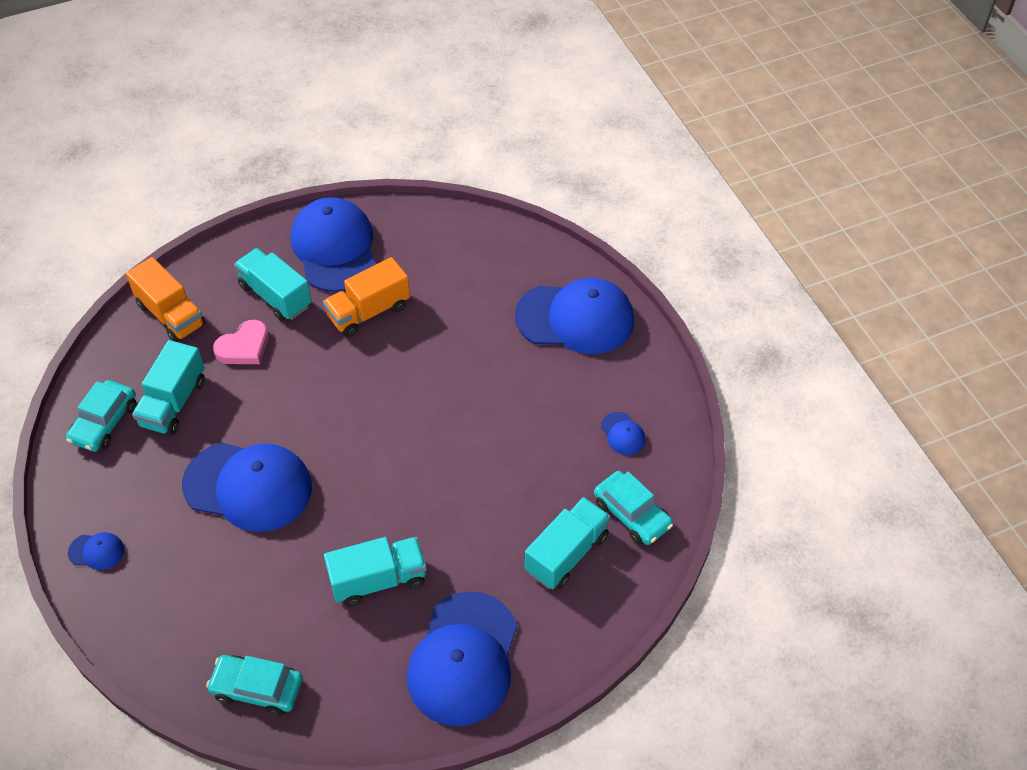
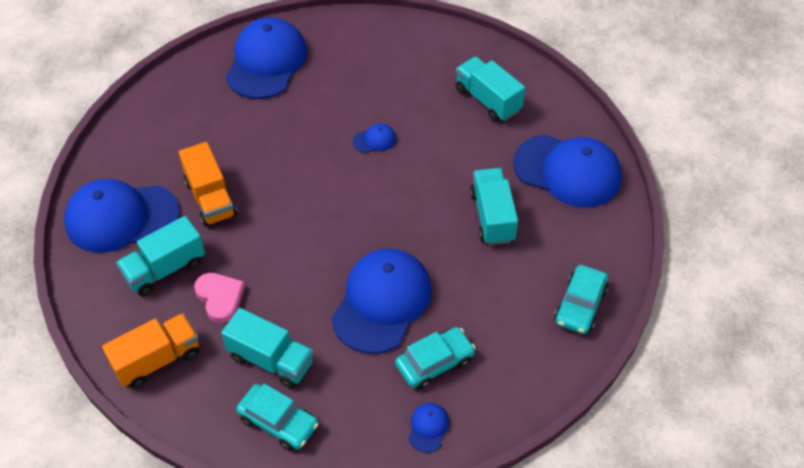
camera: 80 degrees left, 0 degrees up
turquoise car [594,471,673,545] -> turquoise car moved to [395,327,476,389]
blue cap [601,412,645,455] -> blue cap moved to [353,123,396,153]

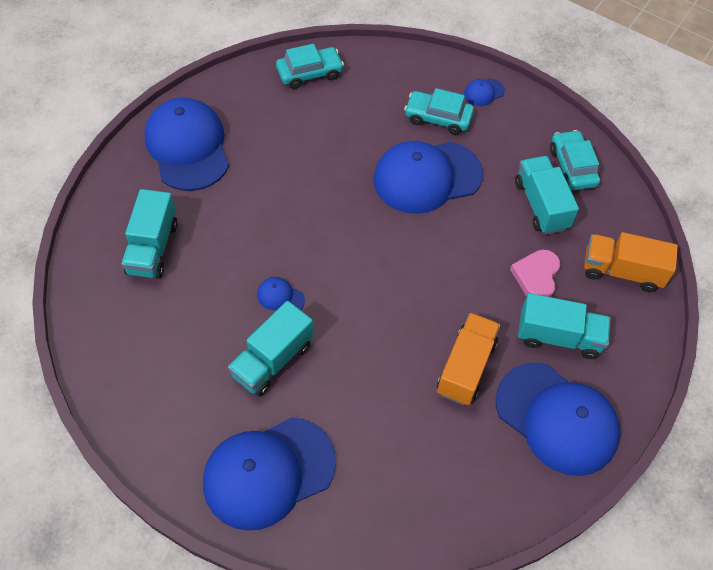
camera: 135 degrees left, 5 degrees up
turquoise truck [470,168,518,245] -> turquoise truck moved to [228,301,313,396]

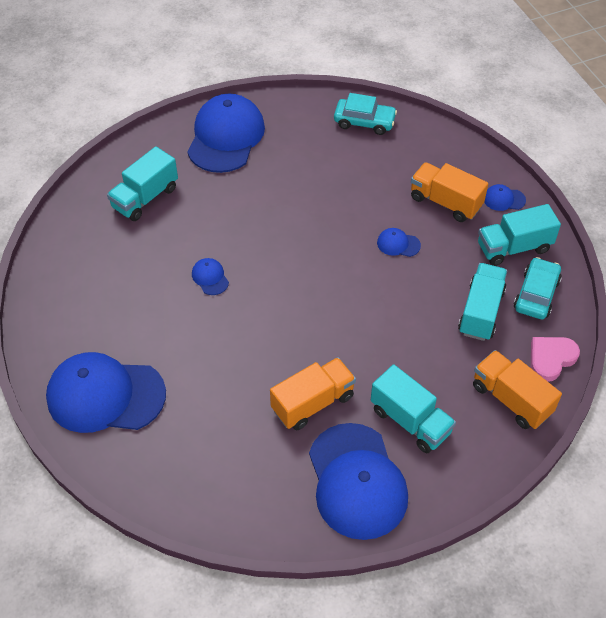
camera: 35 degrees right, 5 degrees down
turquoise truck [228,301,313,396] -> turquoise truck moved to [478,204,561,266]
blue cap [373,141,483,214] -> blue cap [377,228,421,257], size x0.41
turquoise car [404,88,474,135] -> orange truck [411,162,488,222]
pink heart [510,249,560,297] -> pink heart moved to [531,337,580,382]

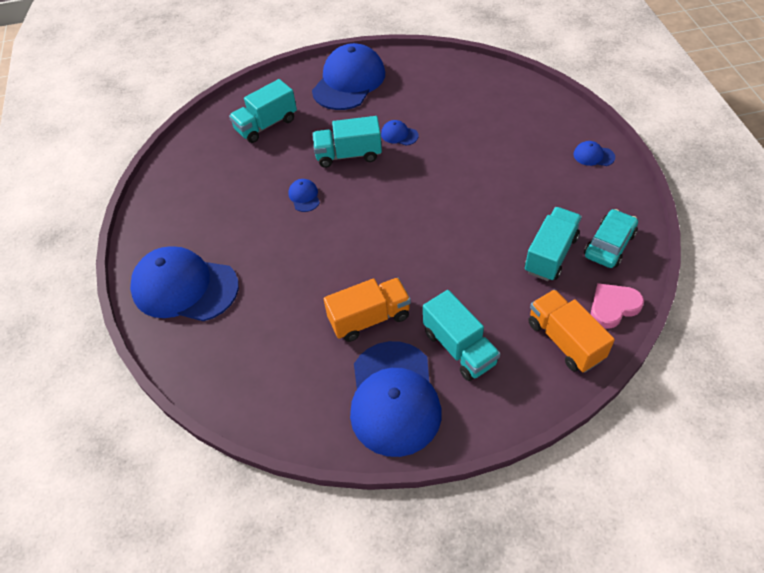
camera: 15 degrees right, 0 degrees up
turquoise car [334,93,397,135] -> none
blue cap [377,228,421,257] -> blue cap moved to [381,120,418,146]
orange truck [411,162,488,222] -> none
turquoise truck [478,204,561,266] -> turquoise truck moved to [312,116,382,168]

